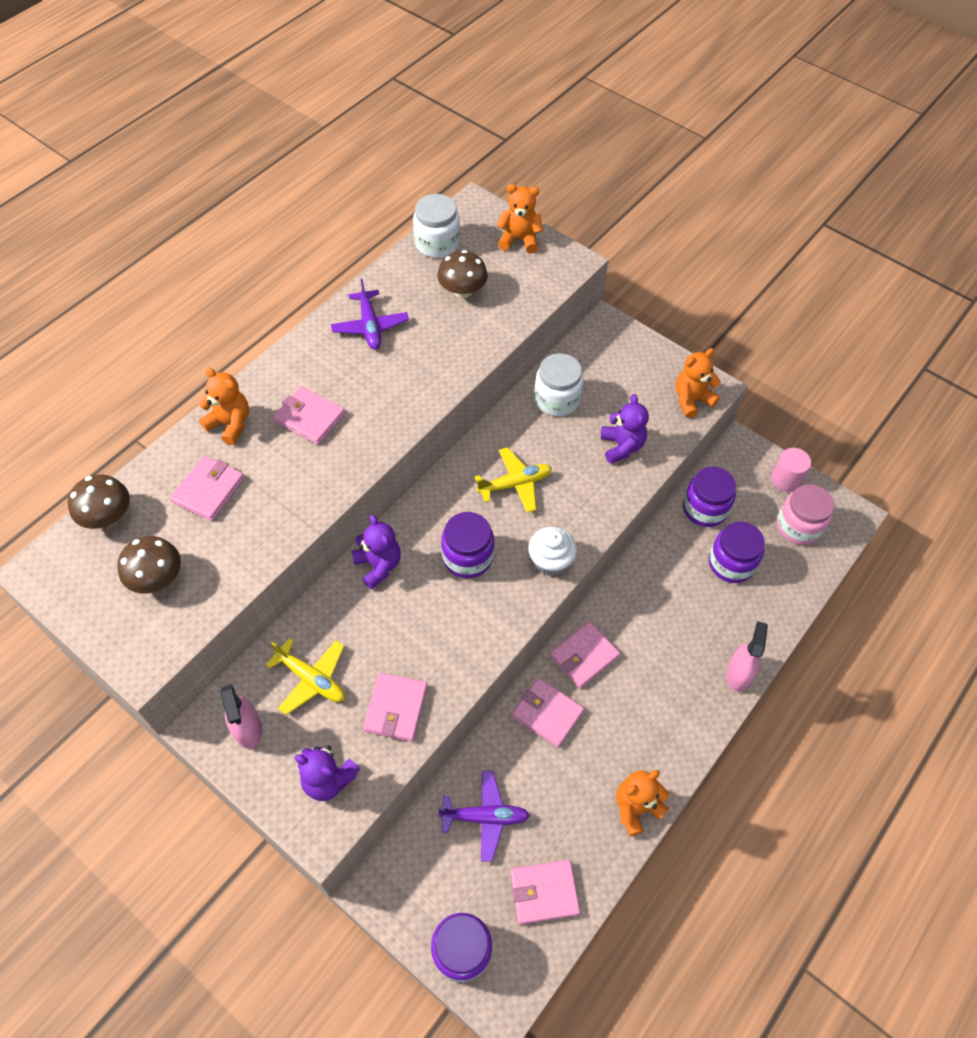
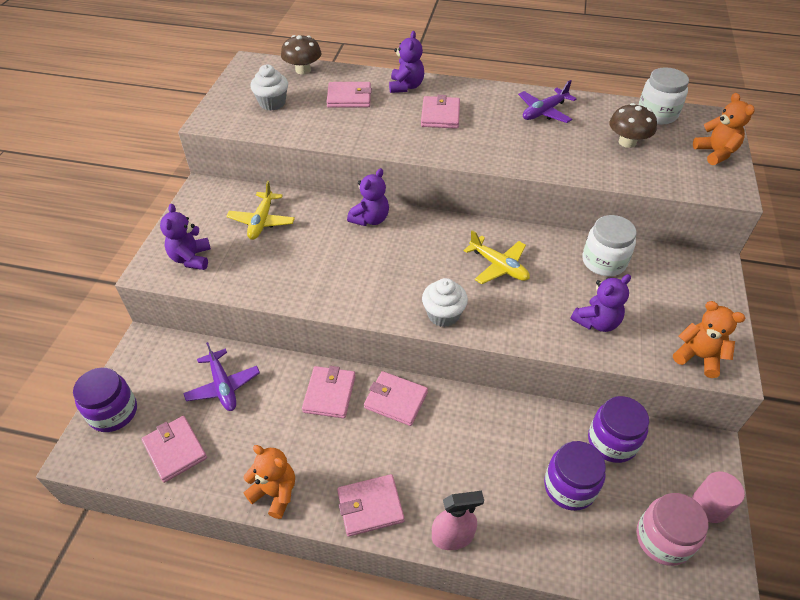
camera: 65 degrees right, 10 degrees down
brown mushroom [117,536,181,594] -> white cupcake [250,64,288,111]
orange teddy bear [198,367,249,445] -> purple teddy bear [389,31,424,93]
pink spray bottle [221,684,262,749] -> none
pink wallet [363,673,428,742] -> pink wallet moved to [337,474,404,537]
purple jar [441,512,494,578] -> none

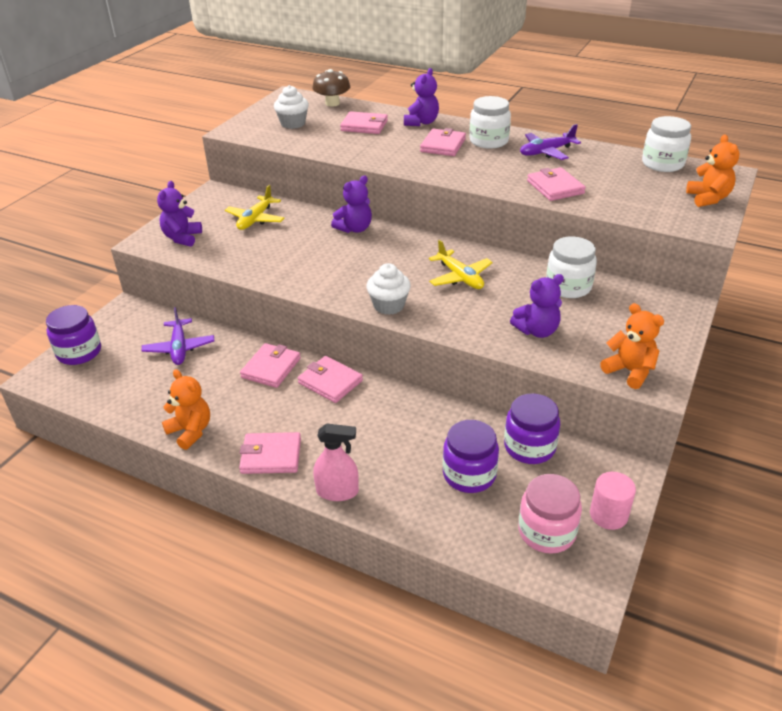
camera: 15 degrees right, 10 degrees down
pink wallet [141,416,207,483] -> pink wallet moved to [527,167,586,201]
brown mushroom [609,103,657,148] -> none
none -> white jar [470,96,511,149]

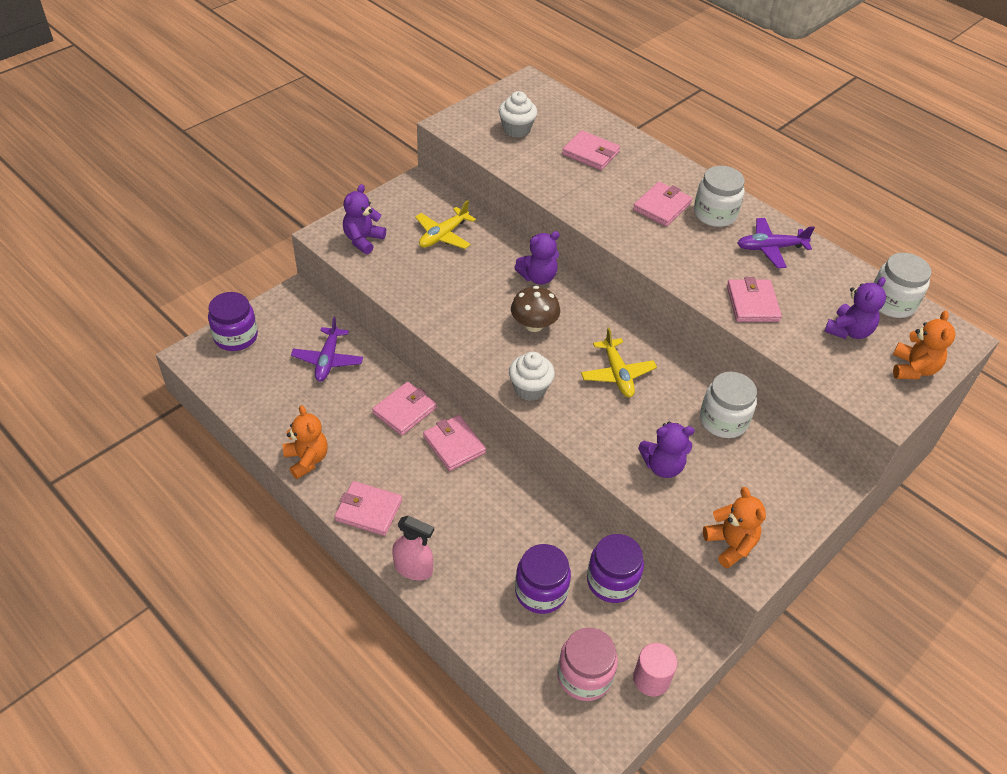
camera: 15 degrees right, 10 degrees up
brown mushroom [313,69,350,107] -> brown mushroom moved to [511,286,560,332]
purple teddy bear [404,68,439,126] -> purple teddy bear moved to [824,277,886,339]

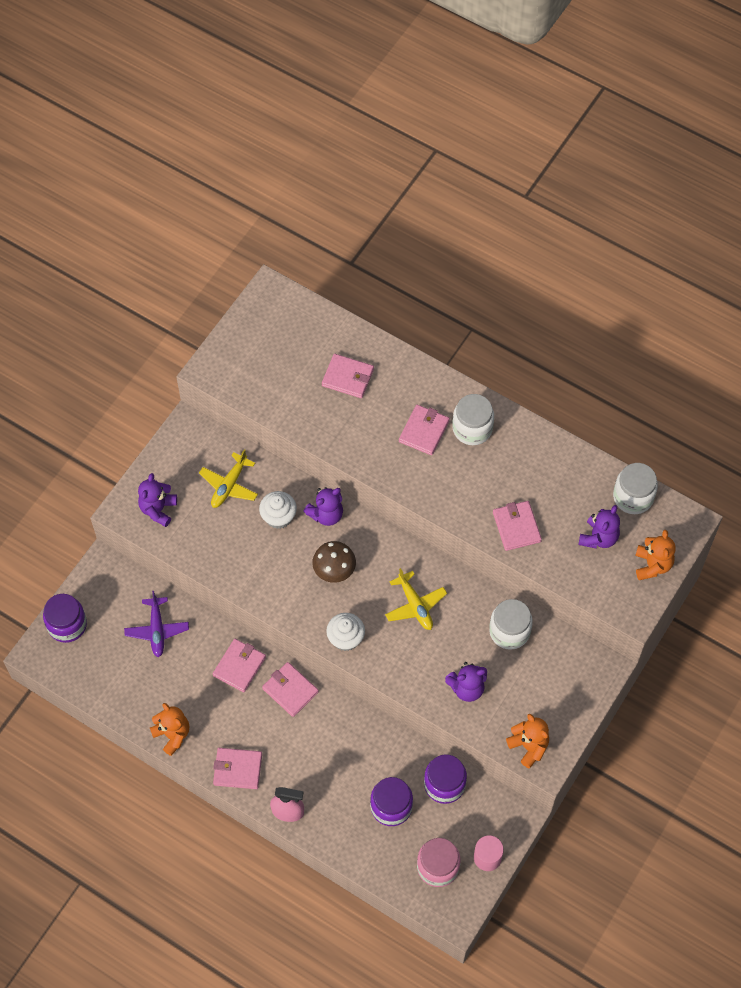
camera: 10 degrees left, 15 degrees up
white cupcake [499,91,537,138] -> white cupcake moved to [259,491,297,529]
purple plane [737,218,815,268] -> none

